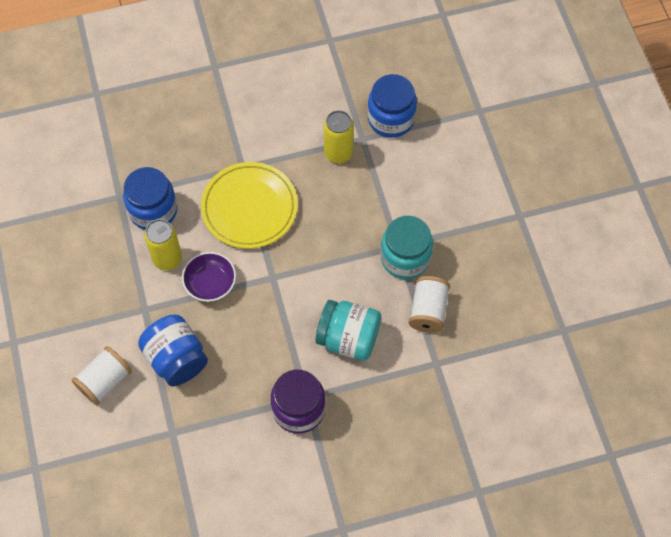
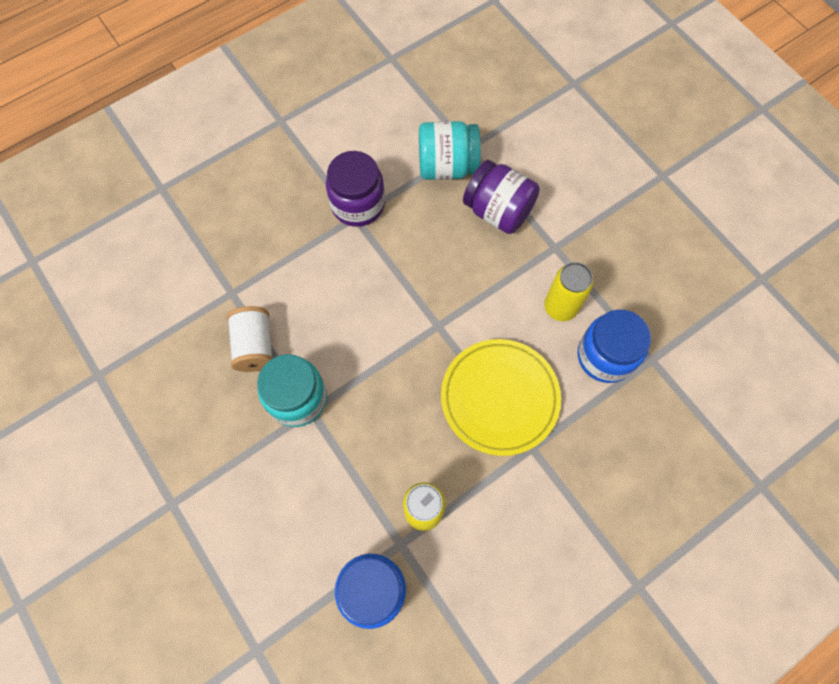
camera: 160 degrees right, 5 degrees up
white spool [72,346,132,405] -> none
blue jar [138,315,208,386] -> purple jar [463,160,540,234]
purple bowl [182,252,236,302] -> none
turquoise jar [316,300,381,361] -> turquoise jar moved to [419,121,481,180]

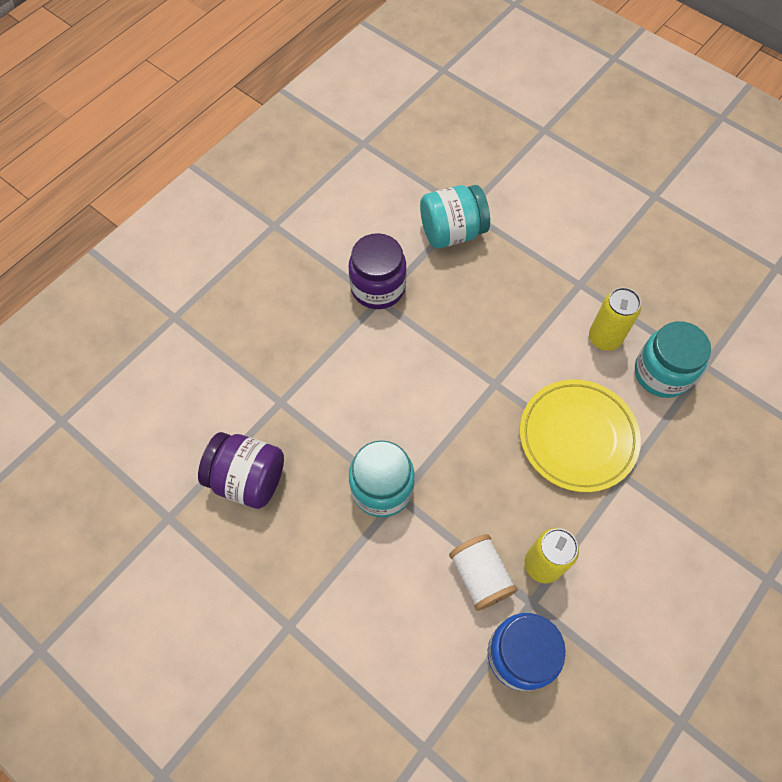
camera: 15 degrees left, 5 degrees down
white spool [227,306,273,372] -> white spool moved to [449,534,518,611]
purple jar [463,160,540,234] -> purple jar moved to [198,432,284,509]
blue jar [577,310,651,383] -> turquoise jar [635,321,711,398]

